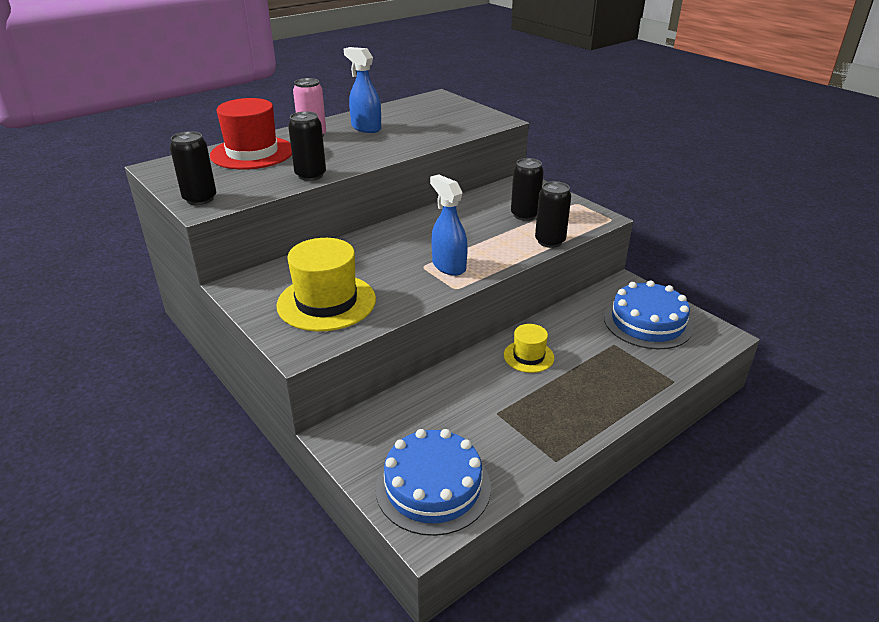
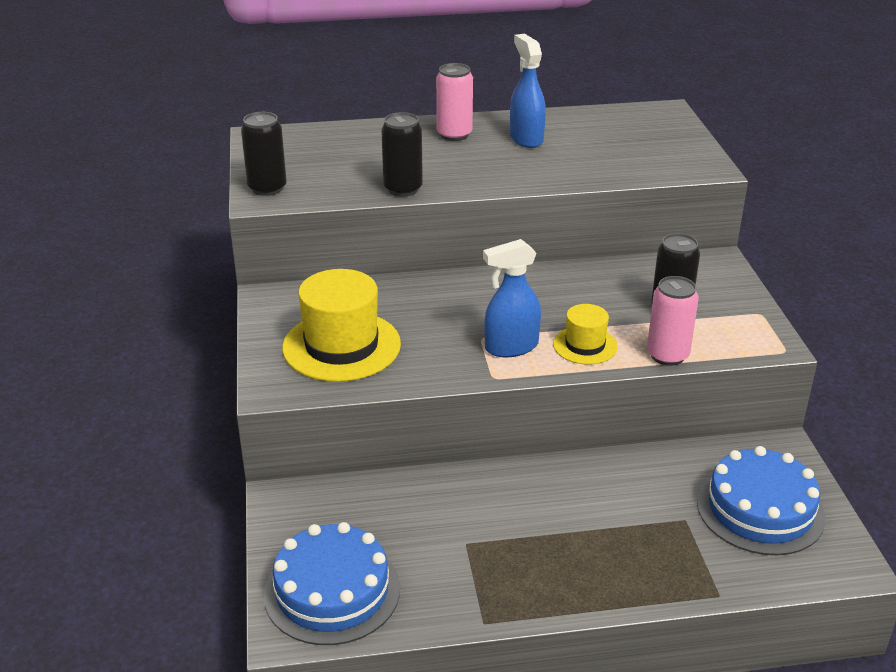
camera: 30 degrees right, 0 degrees up
red hat [210,98,292,170] -> none
blue spray bottle [430,174,468,276] -> blue spray bottle turned 105 degrees counterclockwise [483,239,541,357]
yellow hat [504,324,554,373] -> yellow hat moved to [553,304,618,365]
black can [535,181,571,248] -> pink can [647,276,699,366]

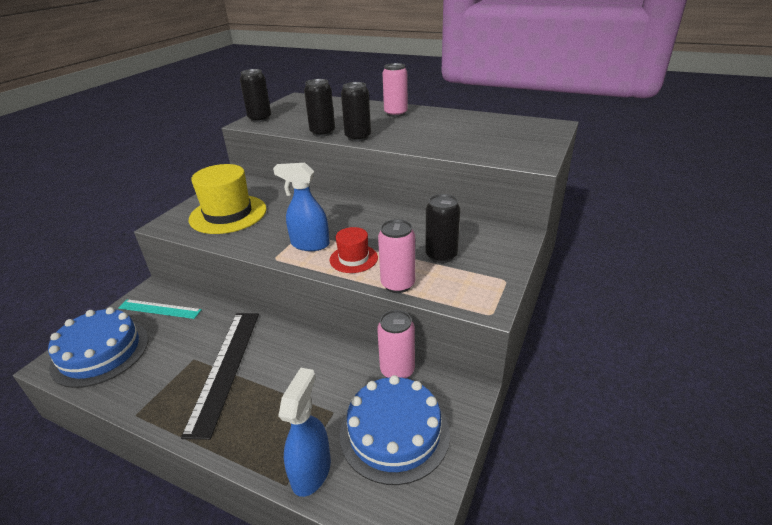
camera: 35 degrees right, 0 degrees up
blue spray bottle [510,34,546,148] -> blue spray bottle moved to [278,367,331,497]
yellow hat [553,304,618,365] -> red hat [330,227,378,273]
none -> turquoise ruler [118,299,202,319]
none -> black ruler [181,313,259,440]
none -> black can [341,82,371,142]
none -> pink can [377,310,415,379]

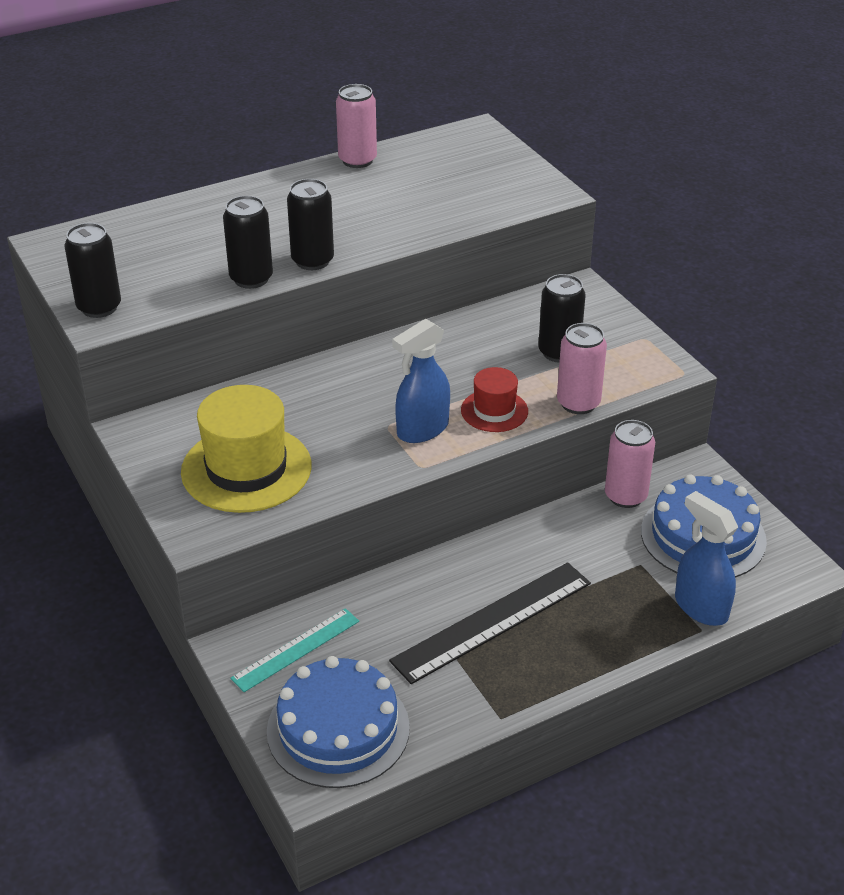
camera: 55 degrees left, 5 degrees up
black ruler [181,313,259,440] -> black ruler turned 75 degrees counterclockwise [389,562,591,684]
pink can [382,63,408,117] -> pink can moved to [336,84,377,168]

